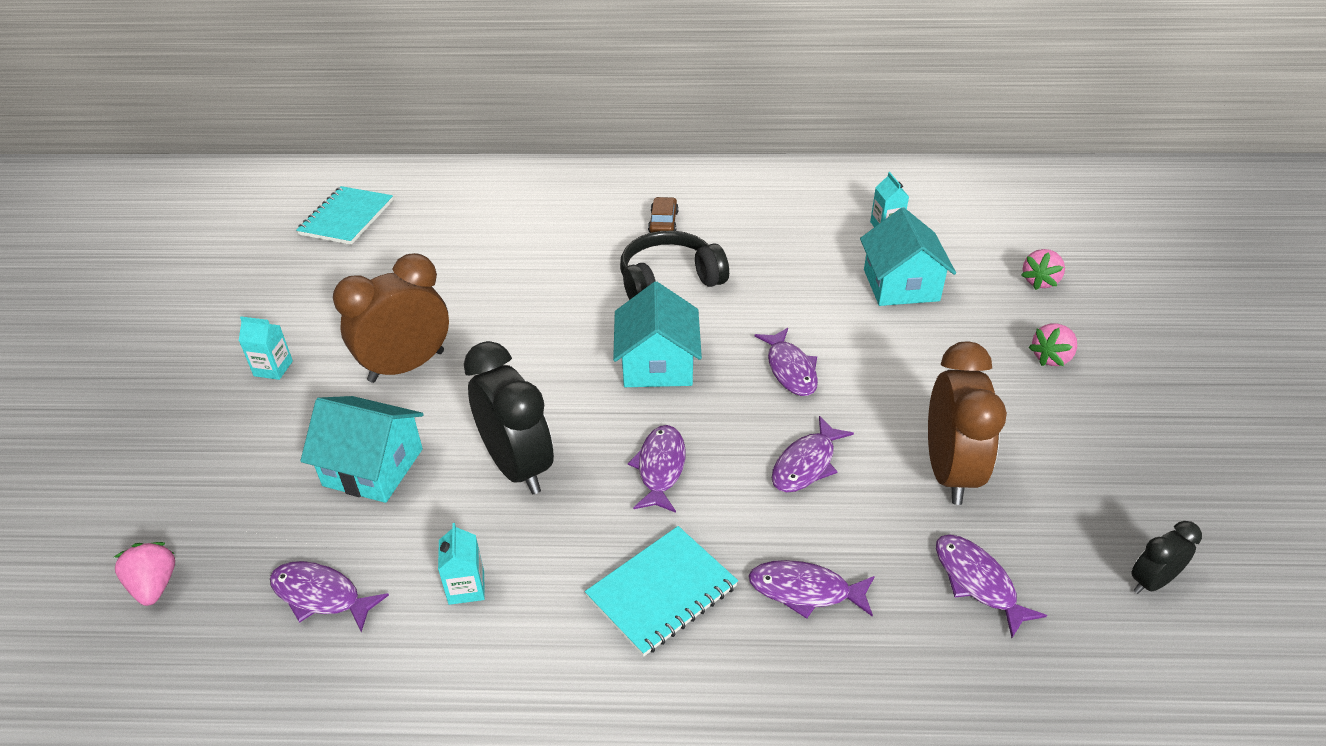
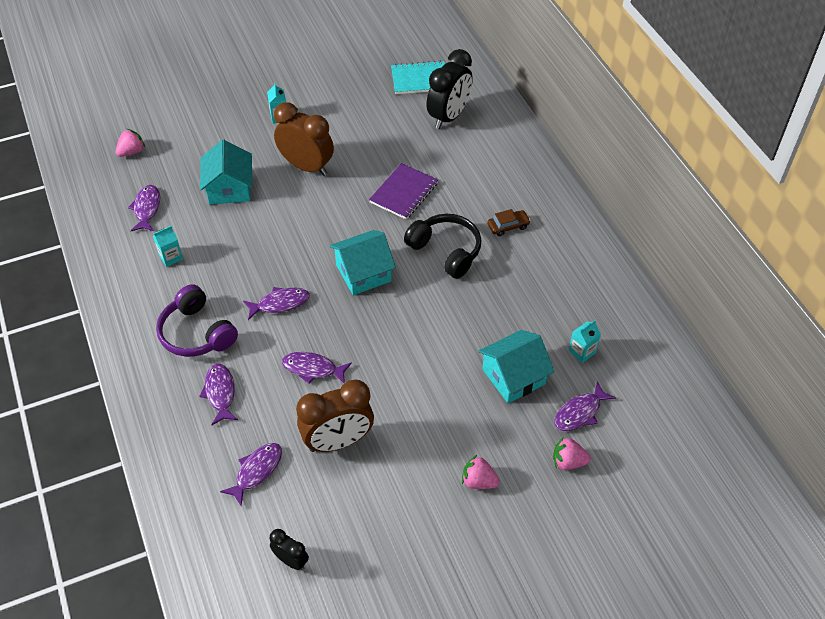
camera: 65 degrees right, 10 degrees up
black clock [464,341,554,494] -> black clock moved to [426,49,473,129]
turquoise notebook [585,526,738,656] -> purple headphones [156,284,238,357]
purple fish [755,328,818,396] -> purple fish moved to [555,381,616,431]
none -> purple notebook [369,163,438,220]

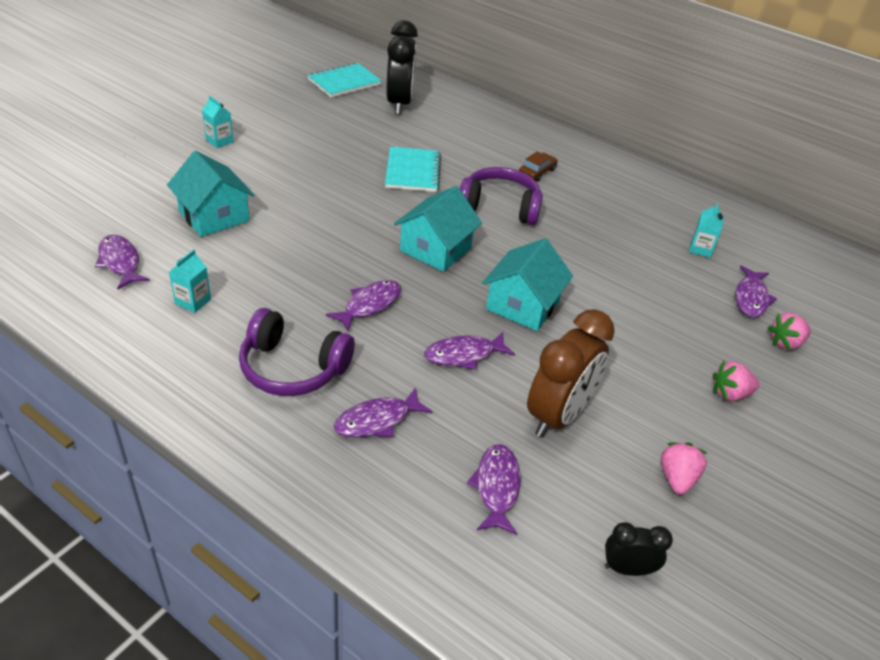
camera: 35 degrees left, 10 degrees down
pink strawberry [115,129,145,157] -> pink strawberry moved to [661,442,707,495]
purple fish [199,364,238,425] -> purple fish turned 75 degrees counterclockwise [334,387,432,437]
brown clock [274,102,334,176] -> none
purple notebook [369,163,438,220] -> turquoise notebook [385,147,441,192]
black headphones [404,214,481,279] -> purple headphones [460,167,543,225]
turquoise house [478,330,555,403] -> turquoise house moved to [482,238,573,331]

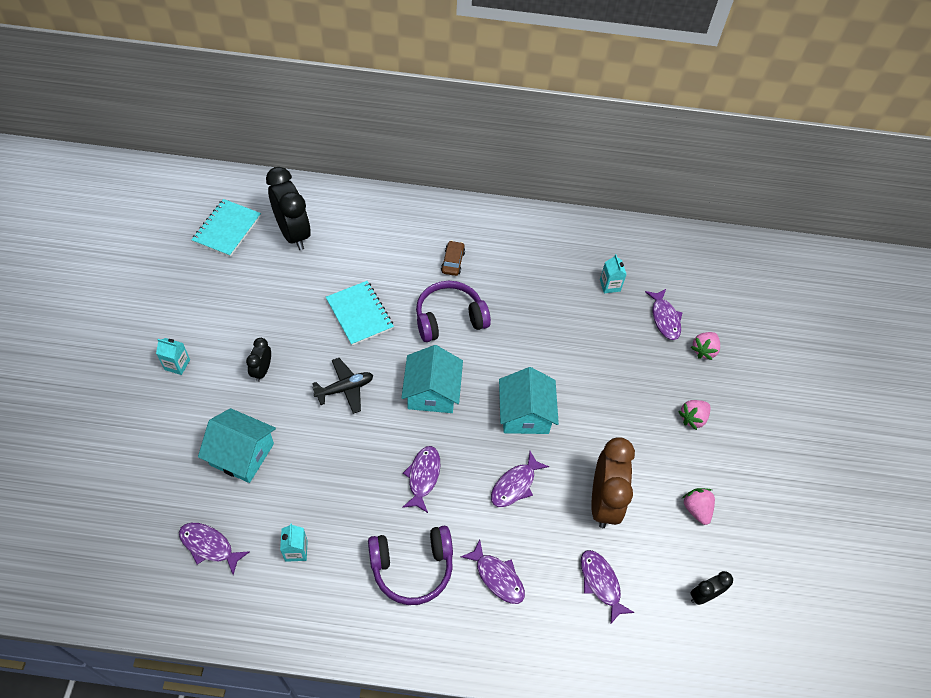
camera: 30 degrees left, 15 degrees up
purple fish [334,387,432,437] -> purple fish turned 75 degrees counterclockwise [461,540,525,604]
none -> black clock [246,338,271,382]
none -> black plane [312,358,373,414]

